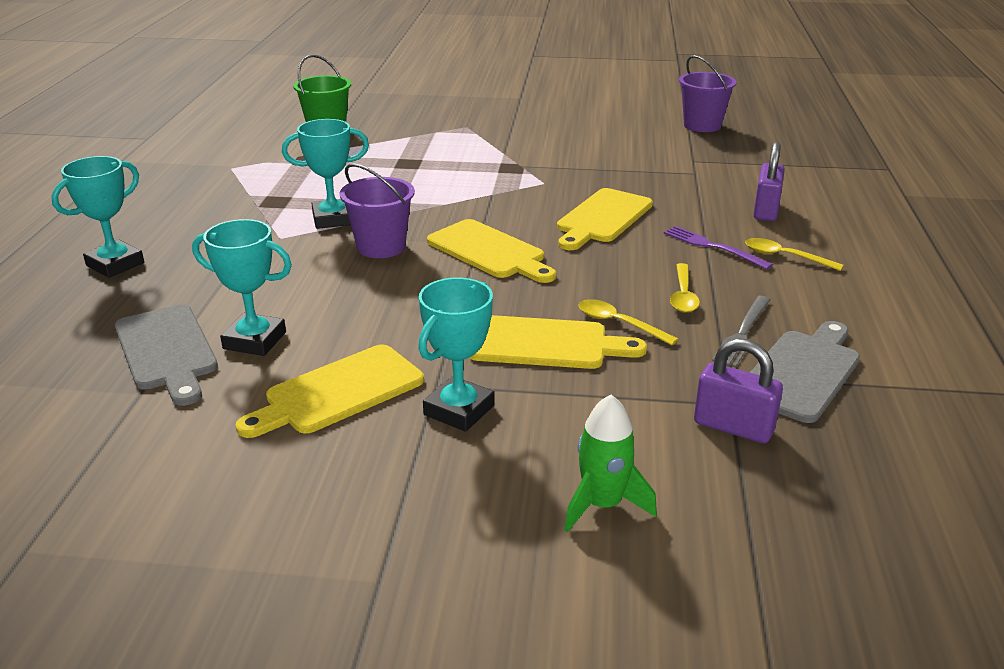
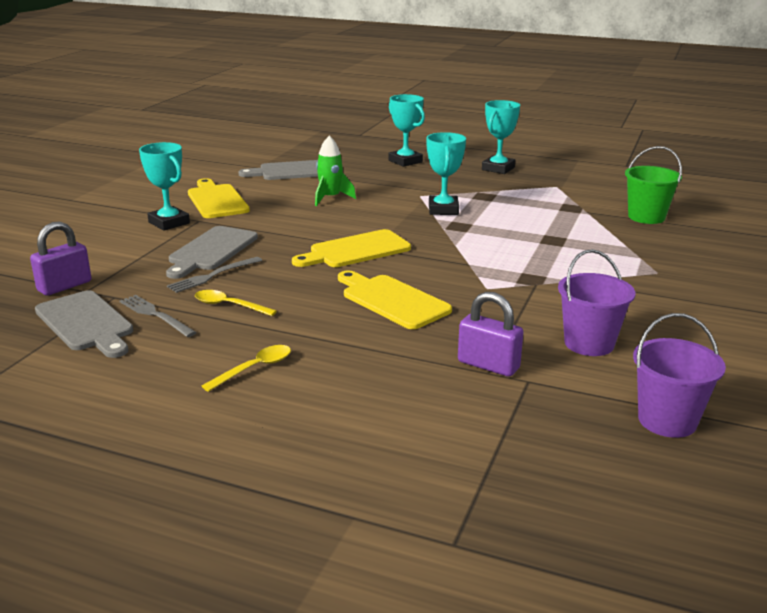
camera: 105 degrees right, 5 degrees down
turquoise trophy [192,219,292,356] -> turquoise trophy moved to [482,100,520,174]
purple bucket [340,163,415,258] -> purple bucket moved to [558,249,635,356]
yellow cutting board [469,315,647,369] -> grey cutting board [166,226,258,279]
green rocket [564,395,657,532] -> green rocket moved to [315,136,356,206]
yellow spoon [579,299,678,345] -> grey fork [167,257,262,293]
purple fork [664,226,773,270] -> none
purple padlock [753,142,785,221] -> purple padlock moved to [458,292,523,377]

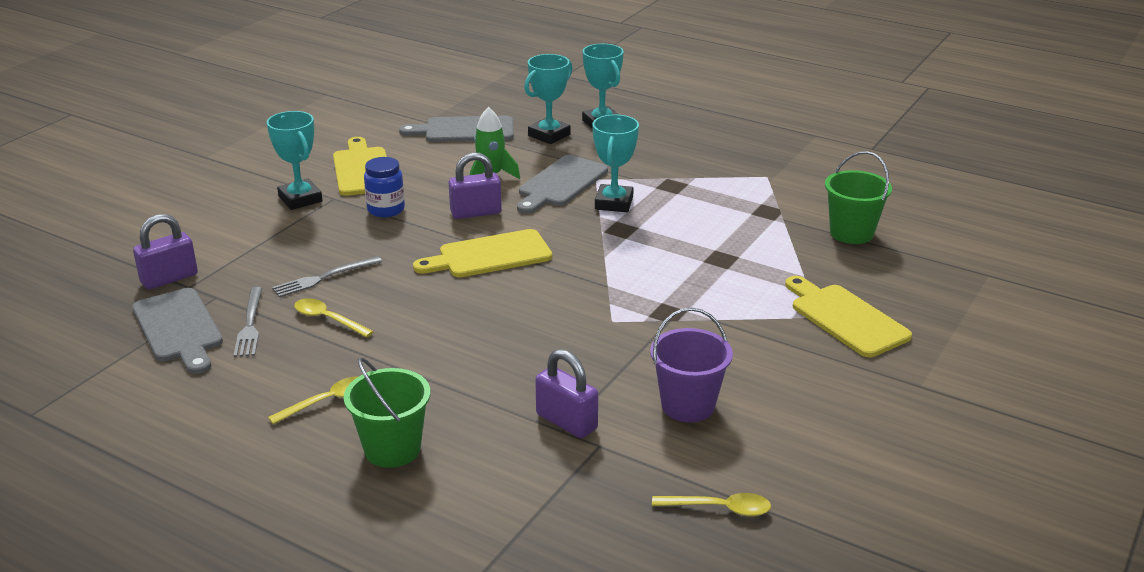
camera: 10 degrees right, 5 degrees up
grey fork [119,295,197,337] -> grey fork turned 150 degrees counterclockwise [234,287,263,357]
grey cutting board [166,226,258,279] -> grey cutting board moved to [517,155,608,214]
yellow cutting board [338,270,452,329] -> yellow cutting board moved to [785,276,912,357]
turquoise trophy [482,100,520,174] -> turquoise trophy moved to [524,54,572,144]
purple bucket [633,313,726,438] -> yellow spoon [652,493,771,516]
none -> green bucket [344,357,431,468]
none -> blue jar [364,157,405,217]
none -> purple padlock [449,152,502,219]

